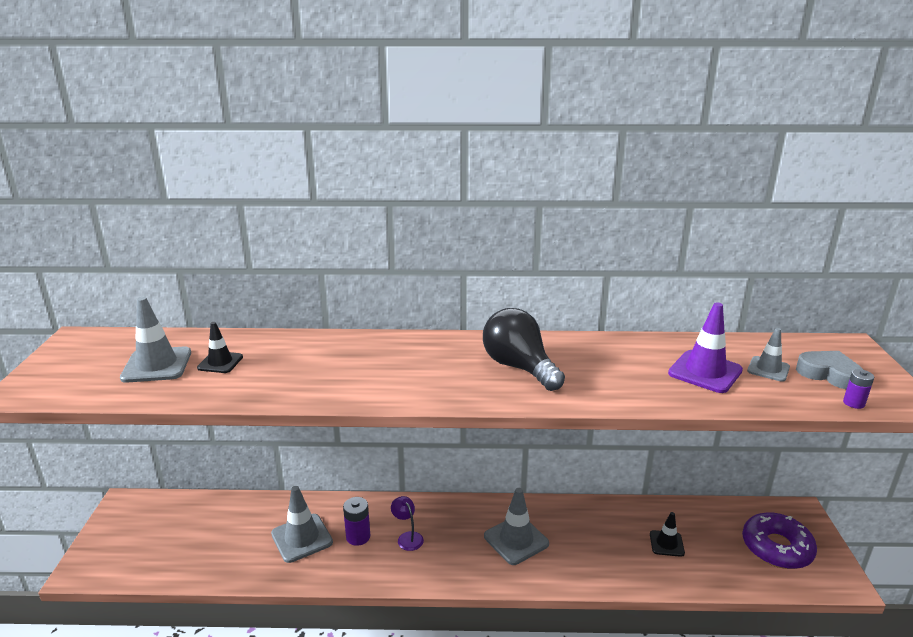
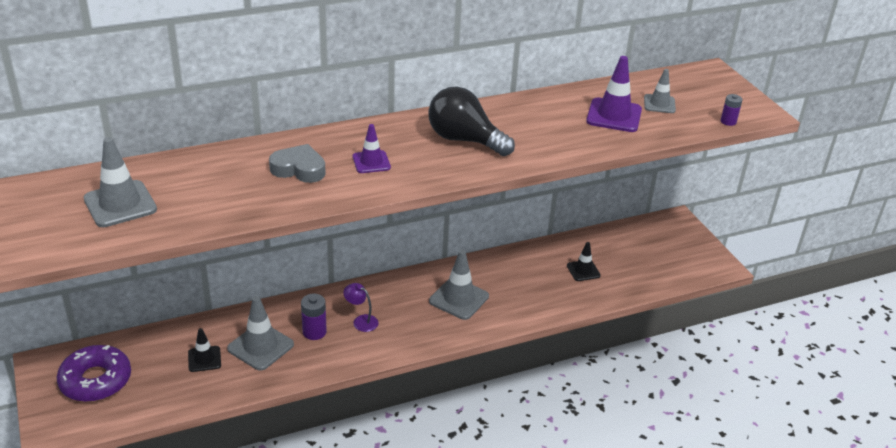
camera: 25 degrees left, 10 degrees up
black traffic cone [197,322,243,373] -> black traffic cone moved to [188,328,221,372]
purple donut [742,512,817,569] -> purple donut moved to [56,345,131,402]
grey heart [796,351,863,389] -> grey heart moved to [269,144,326,183]
none -> purple traffic cone [353,124,391,173]

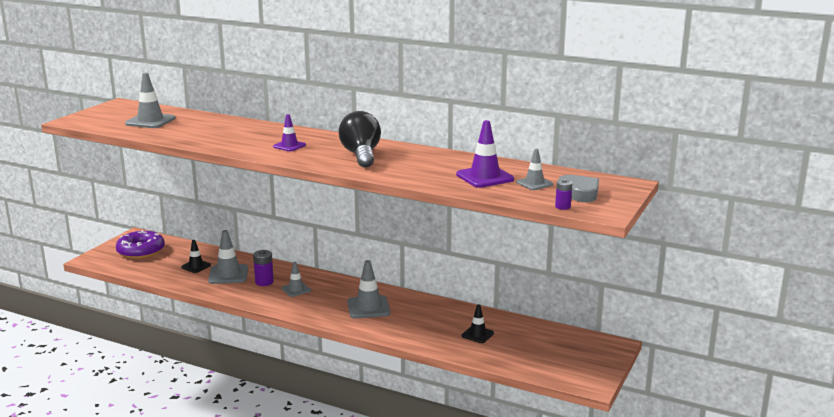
camera: 50 degrees right, 15 degrees down
grey heart [269,144,326,183] -> grey heart moved to [558,175,599,202]
purple lamp [343,283,378,332] -> grey traffic cone [281,262,311,297]

